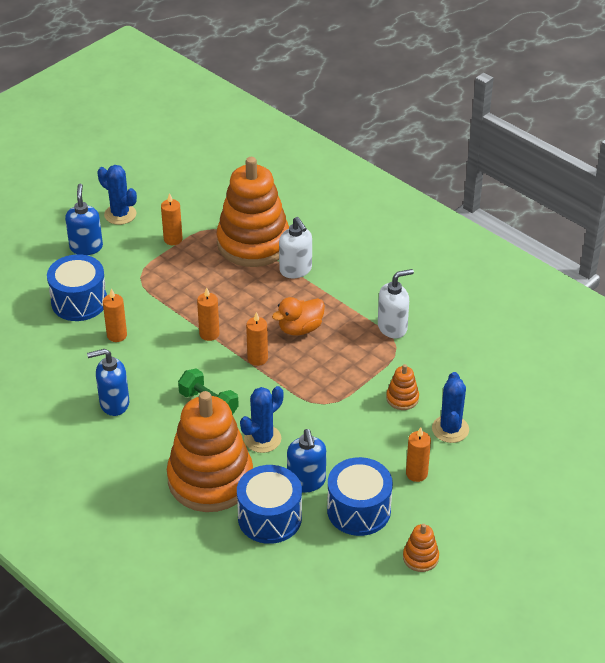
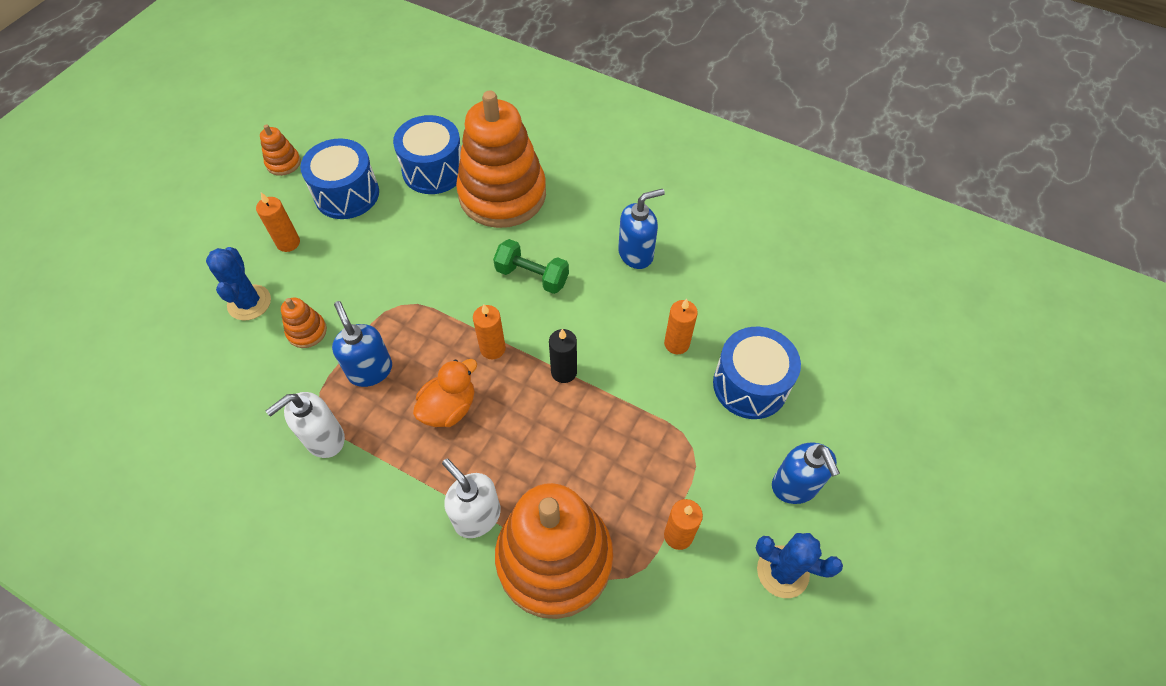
camera: 165 degrees right, 15 degrees up
orange candle [197,287,220,341] -> black candle [549,329,577,383]
blue cactus [240,386,284,453] -> none
blue soap dispenser [287,429,326,493] -> blue soap dispenser moved to [332,301,392,387]

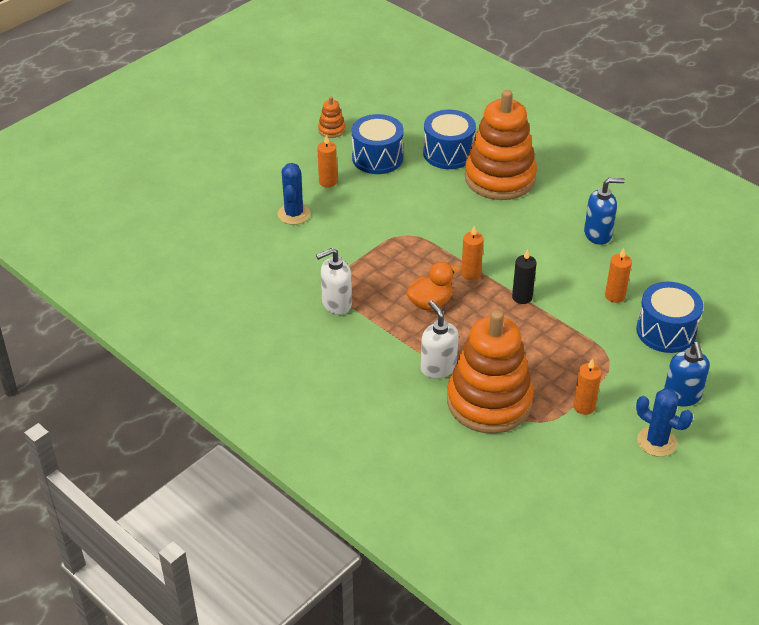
camera: 15 degrees right, 15 degrees down
orange stacking toy [281,298,327,348] -> none
blue soap dispenser [332,301,392,387] -> none
green dumbbell [493,239,569,294] -> none

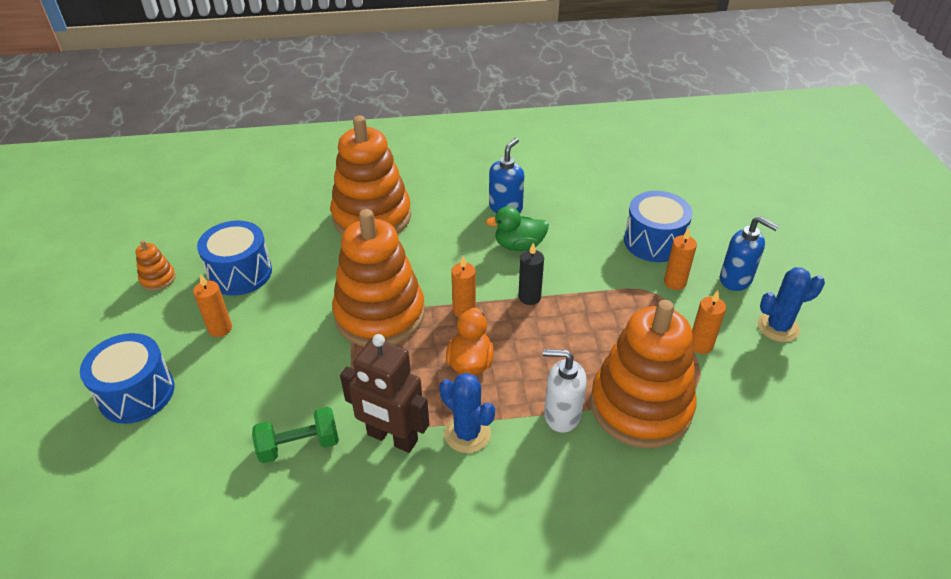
camera: 50 degrees left, 0 degrees up
blue cactus [278,163,310,225] -> blue cactus moved to [439,373,495,453]
white soap dispenser [316,248,352,315] -> brown robot [340,334,429,453]
blue drum [423,110,476,169] -> blue drum moved to [80,333,174,424]
orange candle [605,248,632,303] -> orange candle moved to [664,228,697,290]
none -> green dumbbell [252,407,339,463]
none -> orange stacking toy [332,209,425,346]
none -> green duck [486,206,549,251]

